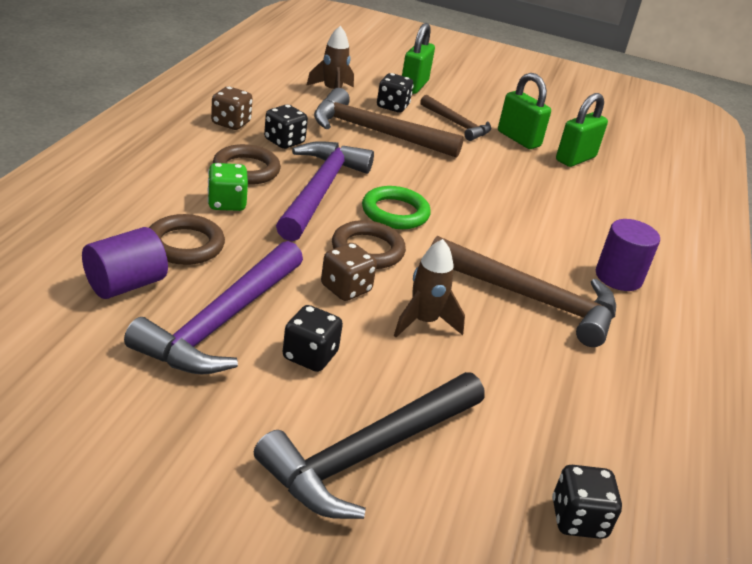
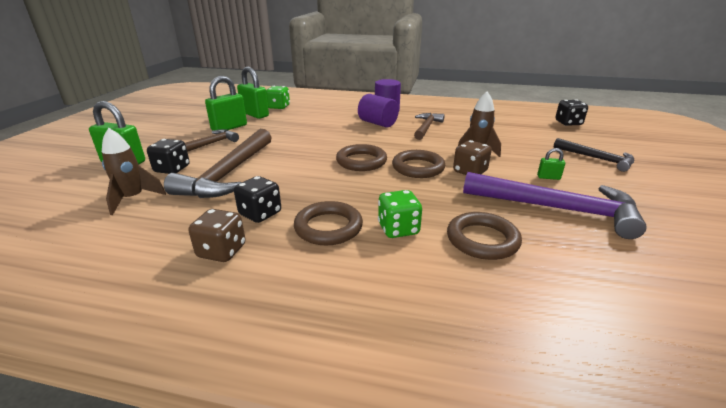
camera: 90 degrees left, 5 degrees down
purple cylinder [82,227,168,299] -> purple cylinder moved to [358,94,399,127]
black hammer [254,372,484,519] -> black hammer [554,138,634,172], size x0.58
purple hammer [276,141,374,241] -> none
black dice [283,305,343,372] -> green padlock [537,148,565,180]
green ring [362,186,431,229] -> brown ring [336,144,387,171]
brown hammer [430,236,616,347] -> brown hammer [414,113,444,140], size x0.58
none -> green dice [266,86,290,109]

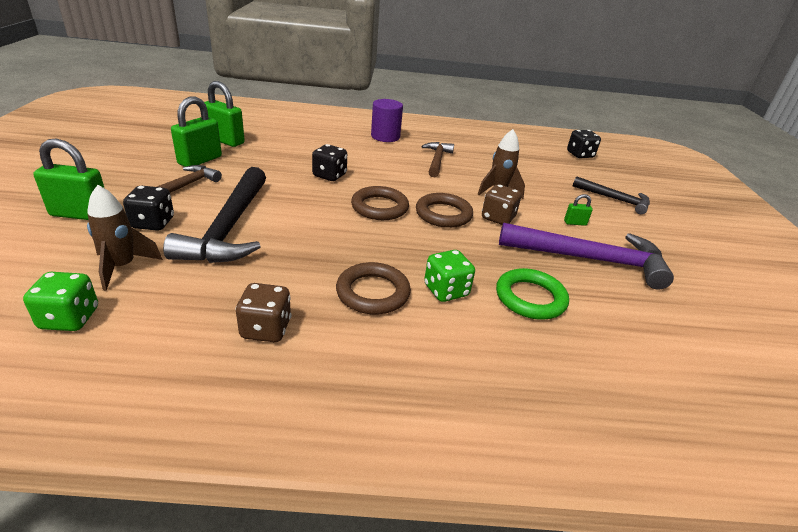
camera: 15 degrees left, 5 degrees up
brown hammer [164,129,272,198] -> black hammer [163,167,266,263]
black dice [234,176,281,223] -> black dice moved to [312,144,347,181]
green dice [266,86,290,109] -> green dice moved to [23,272,98,331]
purple cylinder [358,94,399,127] -> none
brown ring [447,212,522,260] -> green ring [496,268,569,320]

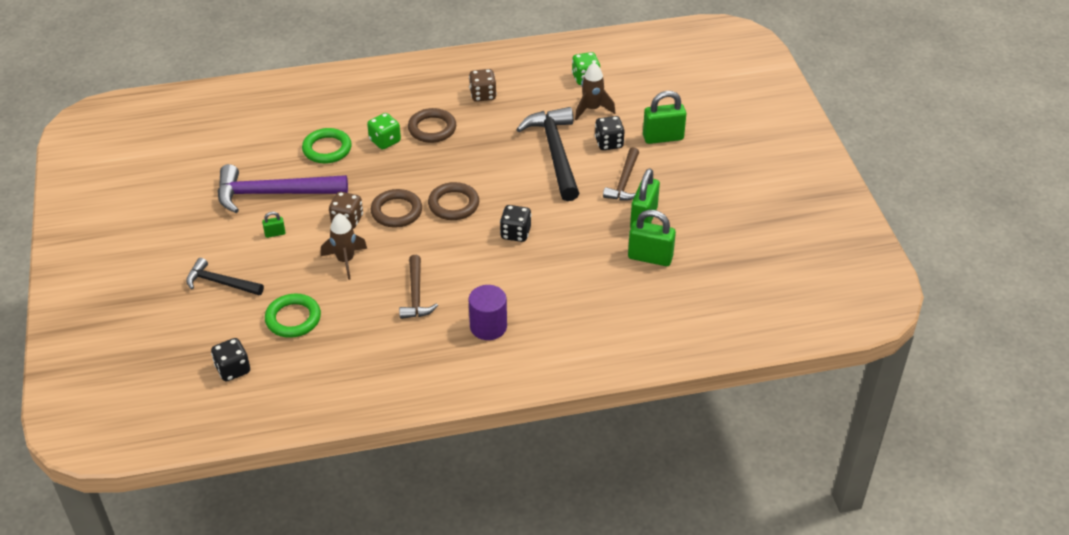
camera: 170 degrees right, 10 degrees up
none -> green ring [265,294,321,338]

